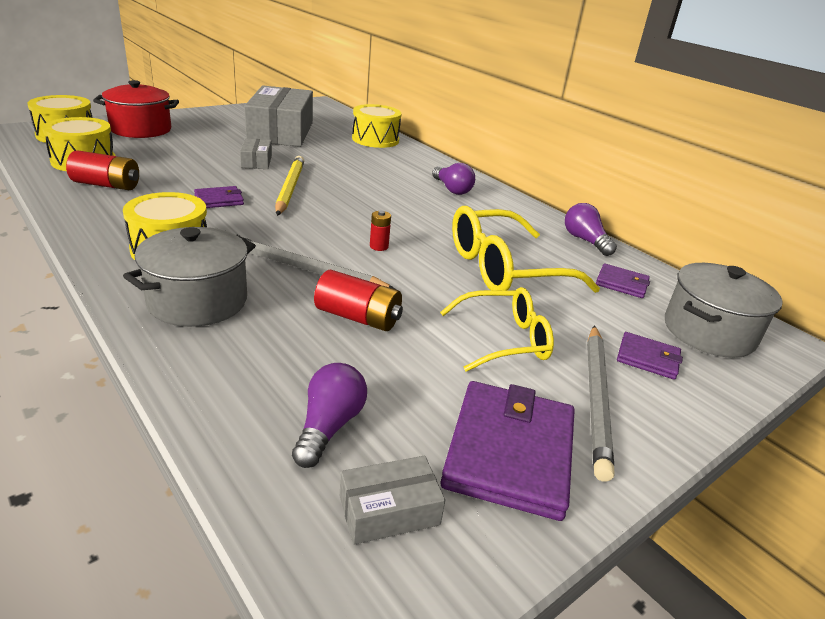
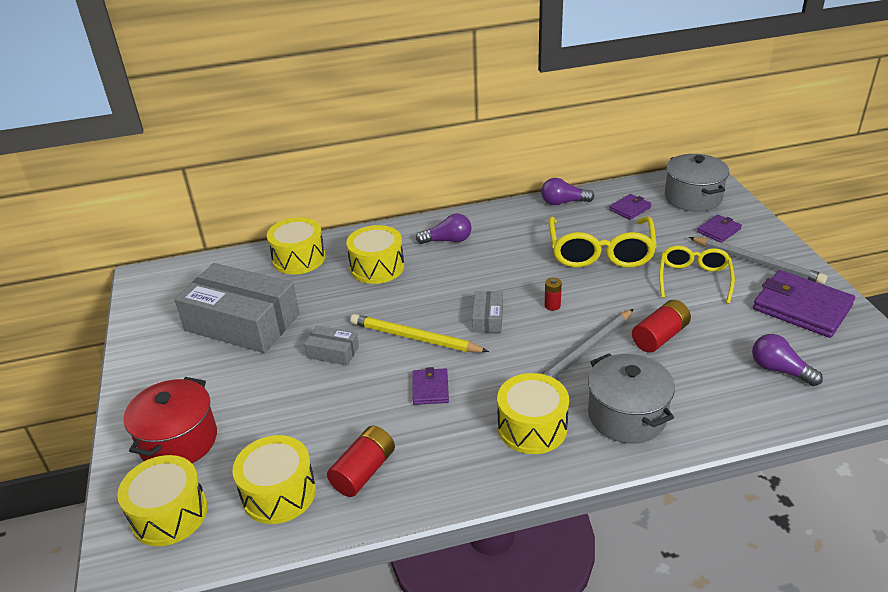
camera: 60 degrees left, 5 degrees up
grey box [340,456,445,545] -> grey box moved to [472,291,503,333]
none -> yellow drum [346,225,404,284]

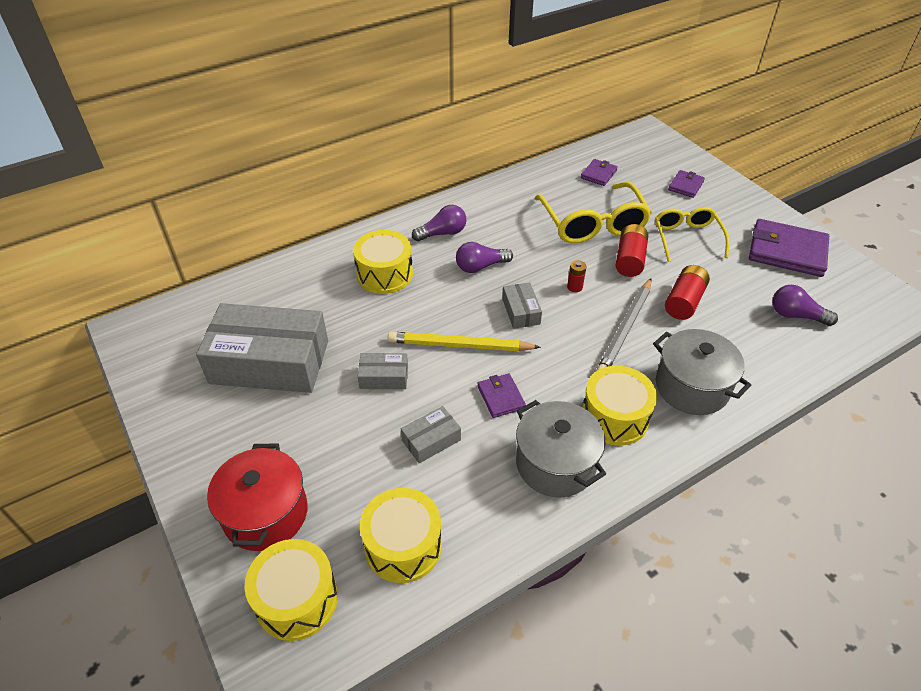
camera: 20 degrees left, 10 degrees up
yellow drum [267,217,325,274] -> none
red battery [327,426,395,497] -> red battery moved to [616,224,648,277]
purple light bulb [541,178,594,205] -> purple light bulb moved to [456,242,513,273]
grey pot [665,154,729,212] -> grey pot moved to [516,400,606,497]
grey pencil [689,237,827,284] -> none
none -> grey box [401,406,461,463]

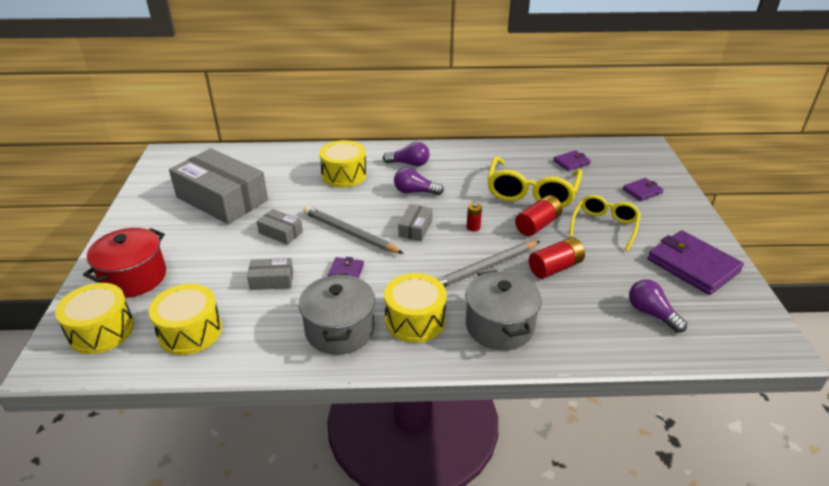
camera: 30 degrees right, 10 degrees down
yellow pencil [388,332,541,351] -> grey pencil [303,206,404,254]

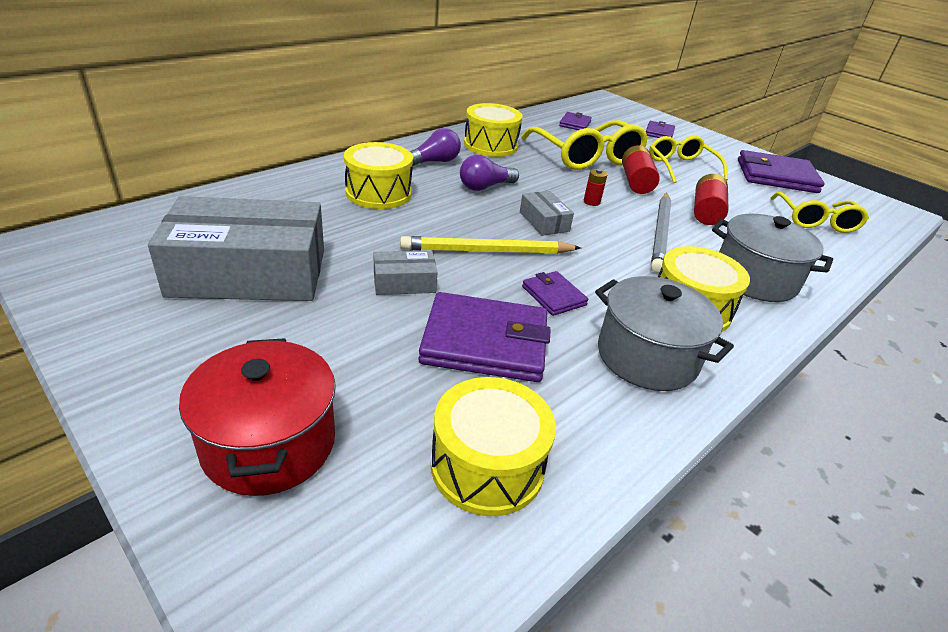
camera: 45 degrees left, 0 degrees up
yellow drum [55,283,134,354] -> yellow drum moved to [464,103,522,157]
grey box [247,258,293,290] -> purple wallet [418,292,550,382]
grey pencil [303,206,404,254] -> yellow pencil [400,236,581,254]
purple light bulb [629,279,687,333] -> yellow glasses [771,192,869,233]

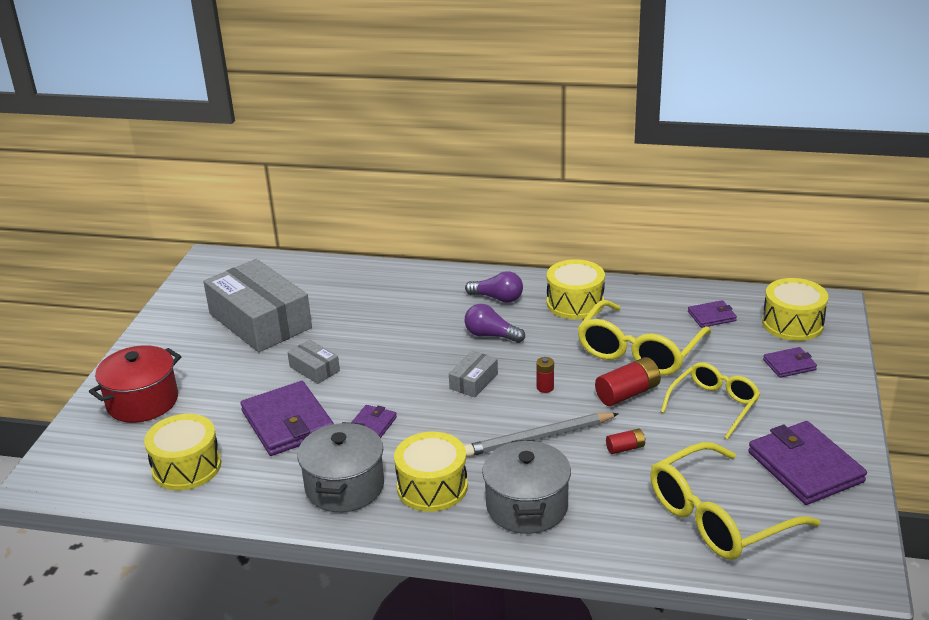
camera: 60 degrees right, 5 degrees down
yellow drum [344,142,413,209] -> yellow drum moved to [762,278,828,341]
yellow pencil [400,236,581,254] -> none
red battery [694,174,728,225] -> red battery [606,429,646,454], size x0.56
yellow glasses [771,192,869,233] -> yellow glasses [650,442,820,560], size x1.54

